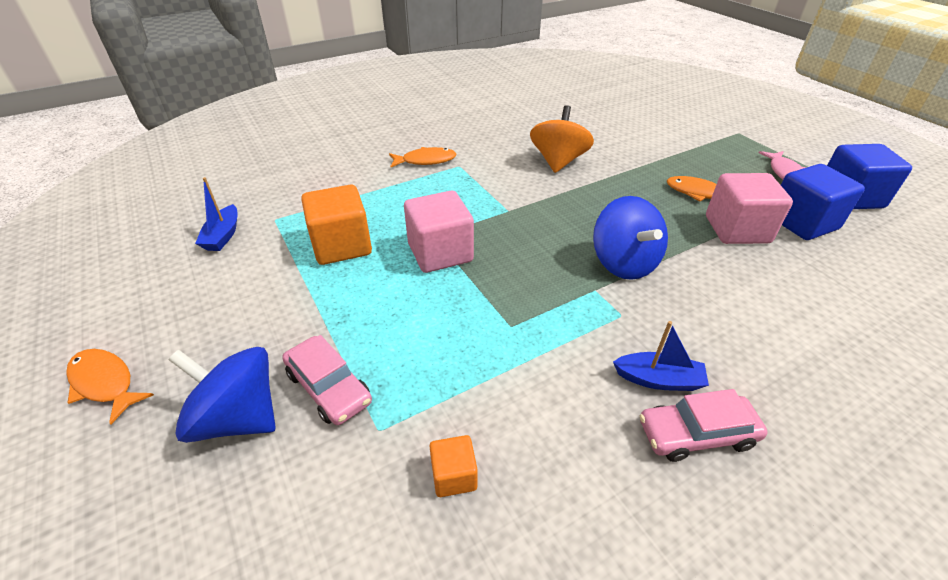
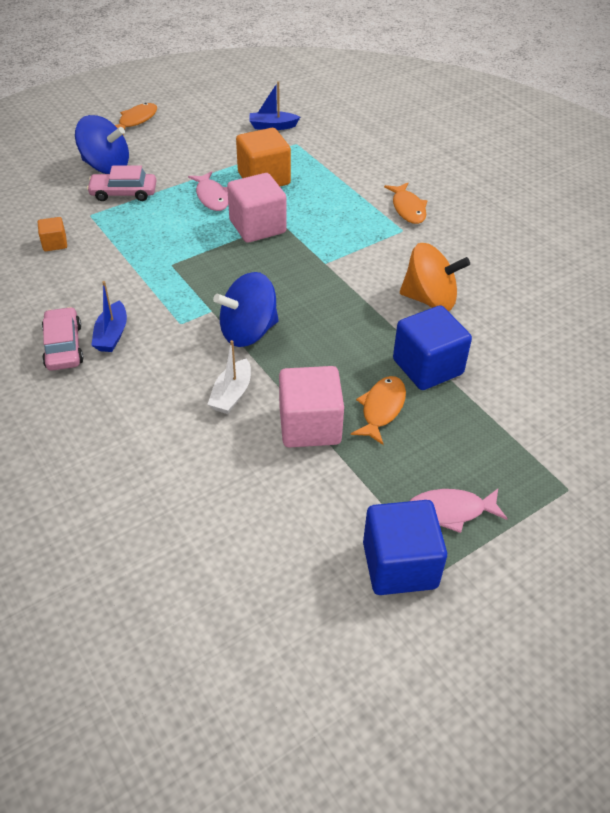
camera: 85 degrees right, 5 degrees up
blue spinning top [168,347,276,443] -> blue spinning top turned 90 degrees clockwise [75,115,129,174]
pink car [282,335,372,425] -> pink car turned 45 degrees clockwise [87,166,156,201]
blue cube [781,164,865,240] -> blue cube moved to [393,305,472,390]
none -> pink fish [188,171,228,211]
none -> white boat [207,340,251,414]

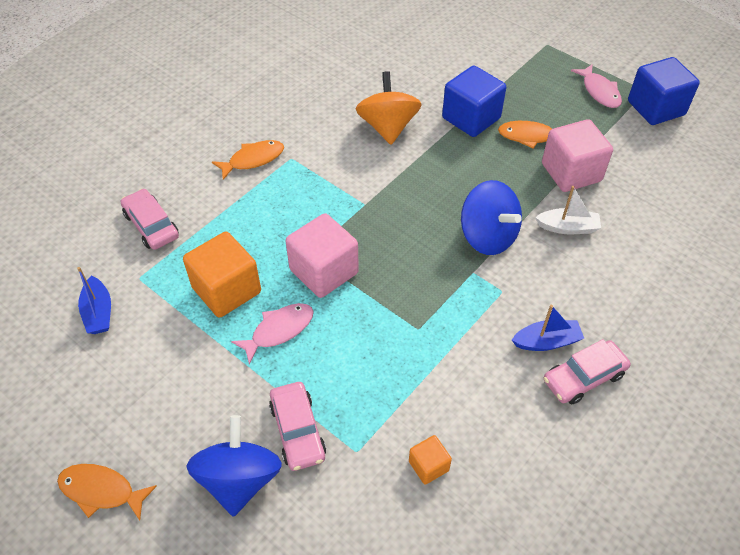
camera: 105 degrees left, 5 degrees up
none -> pink car [121,189,179,250]

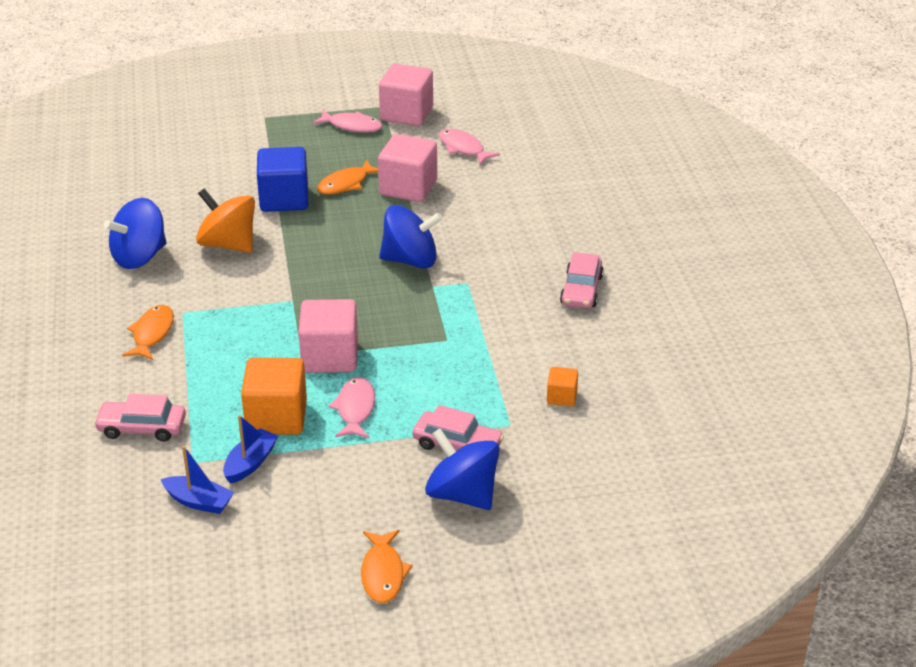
camera: 50 degrees left, 15 degrees down
orange fish [57,464,157,521] -> orange fish turned 60 degrees counterclockwise [361,530,413,603]
blue boat [512,305,584,351] -> blue boat moved to [223,415,278,484]
white boat [535,186,601,234] -> none
blue cube [628,57,700,125] -> pink cube [379,64,433,126]
none -> blue spinning top [104,198,167,269]
none -> pink fish [439,129,500,165]

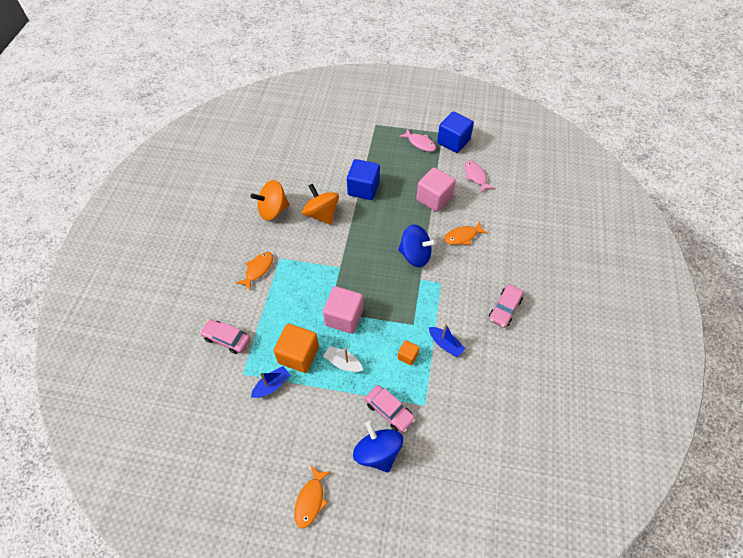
camera: 20 degrees right, 20 degrees up
blue spinning top [104,198,167,269] -> orange spinning top [251,180,290,221]
blue boat [161,446,234,514] -> blue boat moved to [429,324,466,357]
orange fish [317,160,378,194] -> orange fish moved to [444,221,488,245]
pink fish [329,377,375,438] -> white boat [323,346,363,372]
pink cube [379,64,433,126] -> blue cube [437,111,474,153]
orange cube [547,367,578,406] -> orange cube moved to [397,340,419,366]

